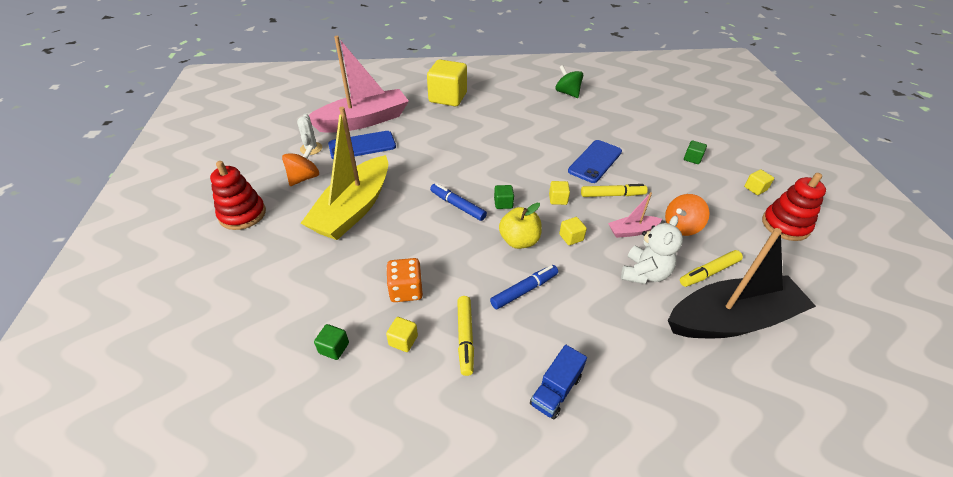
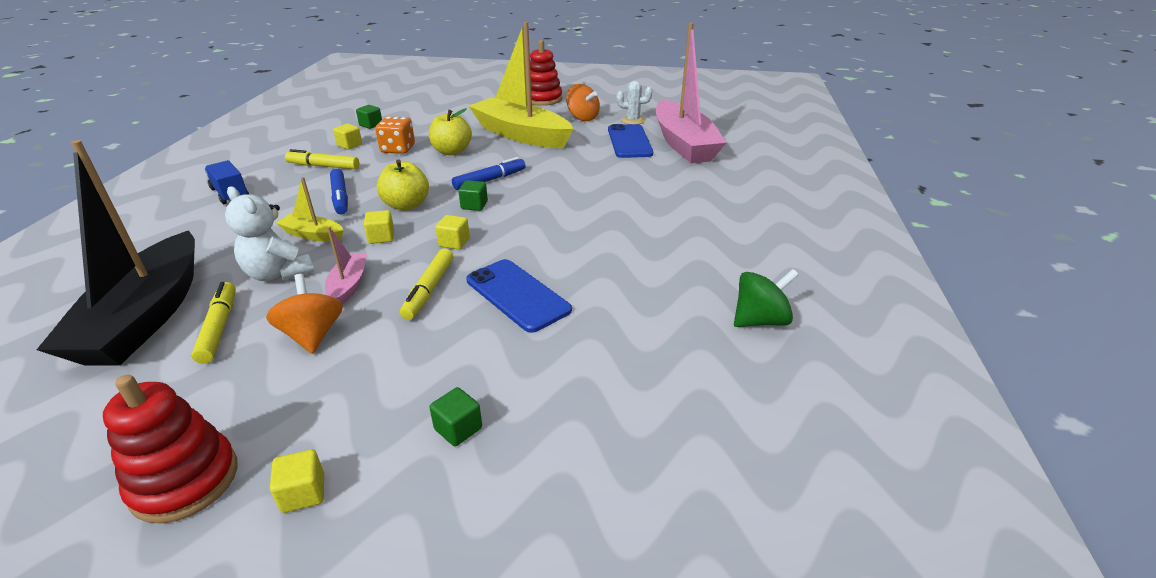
camera: 105 degrees right, 10 degrees down
yellow cube [427,60,467,106] -> none
none -> yellow boat [276,177,344,242]
none -> yellow apple [429,108,472,155]

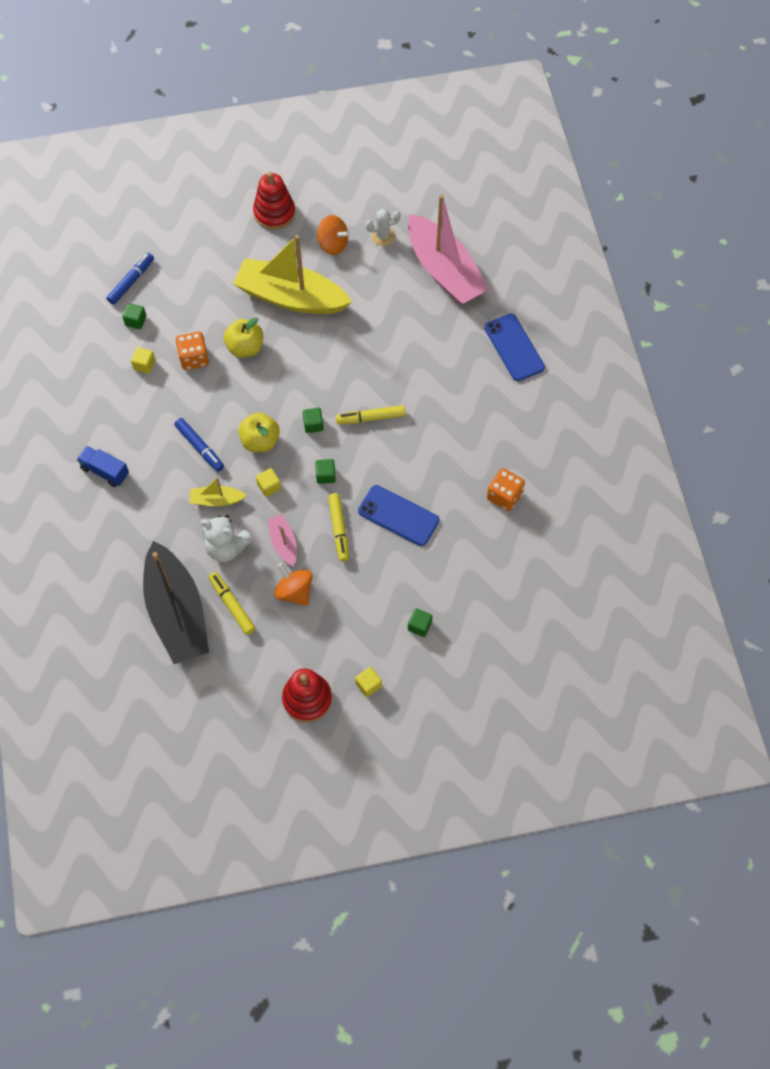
camera: 20 degrees left, 30 degrees up
yellow marker [285,149,359,169] -> yellow marker moved to [336,405,405,424]
yellow cube [435,215,470,250] -> green cube [315,459,336,484]
blue marker [452,157,526,190] -> blue marker moved to [106,253,154,305]
blue phone [608,124,653,158] -> blue phone moved to [484,314,545,381]
green spinning top [734,269,799,327] -> none
none -> orange dice [487,468,525,511]

